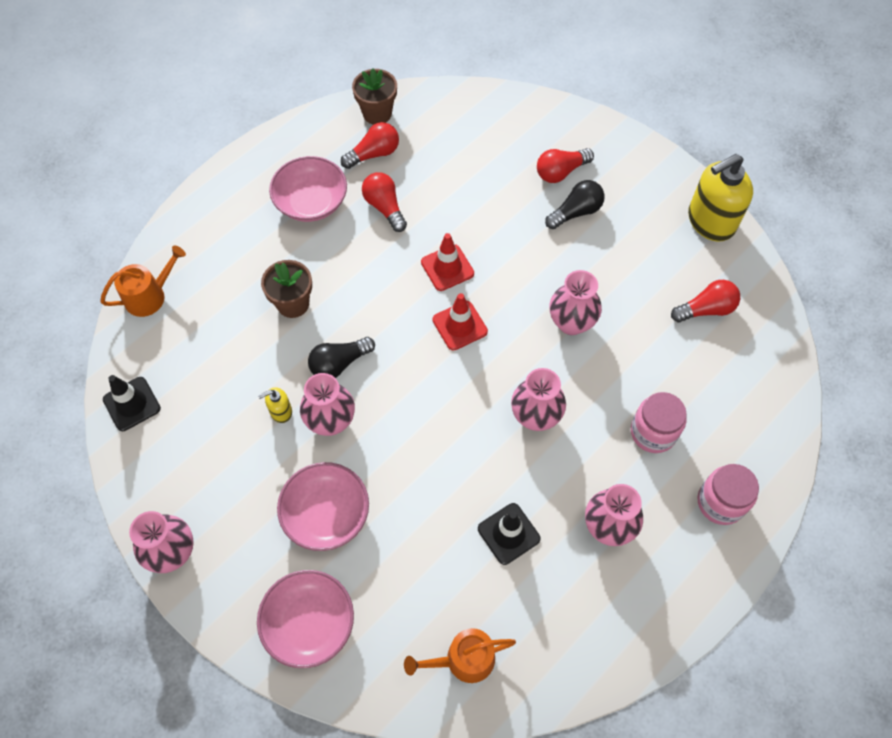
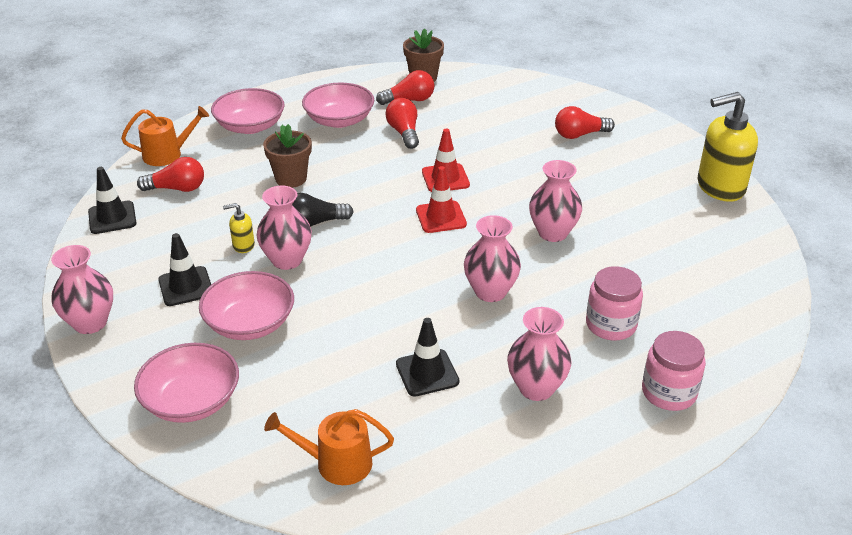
camera: 15 degrees right, 25 degrees down
black light bulb [545,180,605,229] -> none
red light bulb [671,280,740,322] -> red light bulb moved to [137,157,204,192]
none -> black traffic cone [158,233,211,306]
none -> pink bowl [211,88,285,134]

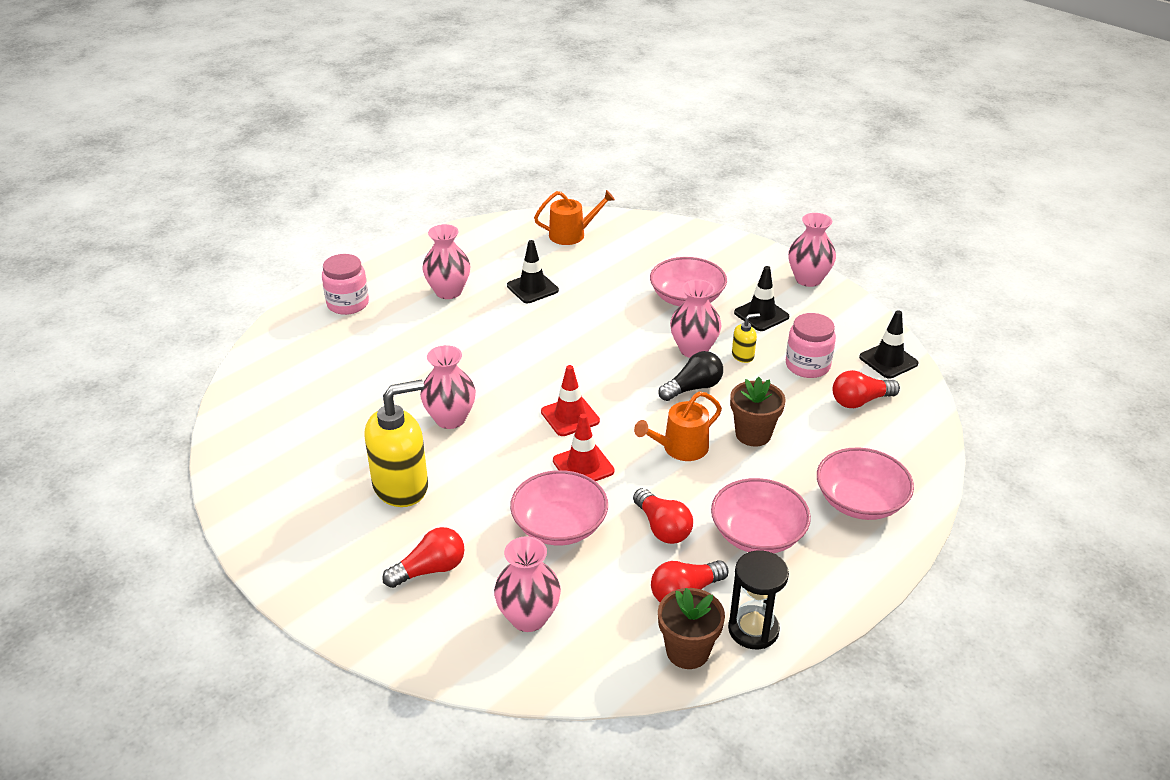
camera: 165 degrees right, 0 degrees up
orange watering can [121,106,209,166] -> orange watering can moved to [634,391,722,461]
pink bowl [134,343,239,423] -> pink bowl moved to [510,470,608,545]
pink vase [464,215,521,302] -> pink vase moved to [494,536,561,632]
pink jar [586,266,643,341] -> pink jar moved to [786,313,836,378]
yellow soap dispenser [698,92,758,202] -> yellow soap dispenser moved to [364,380,428,507]
none -> black hourglass [728,550,789,649]

